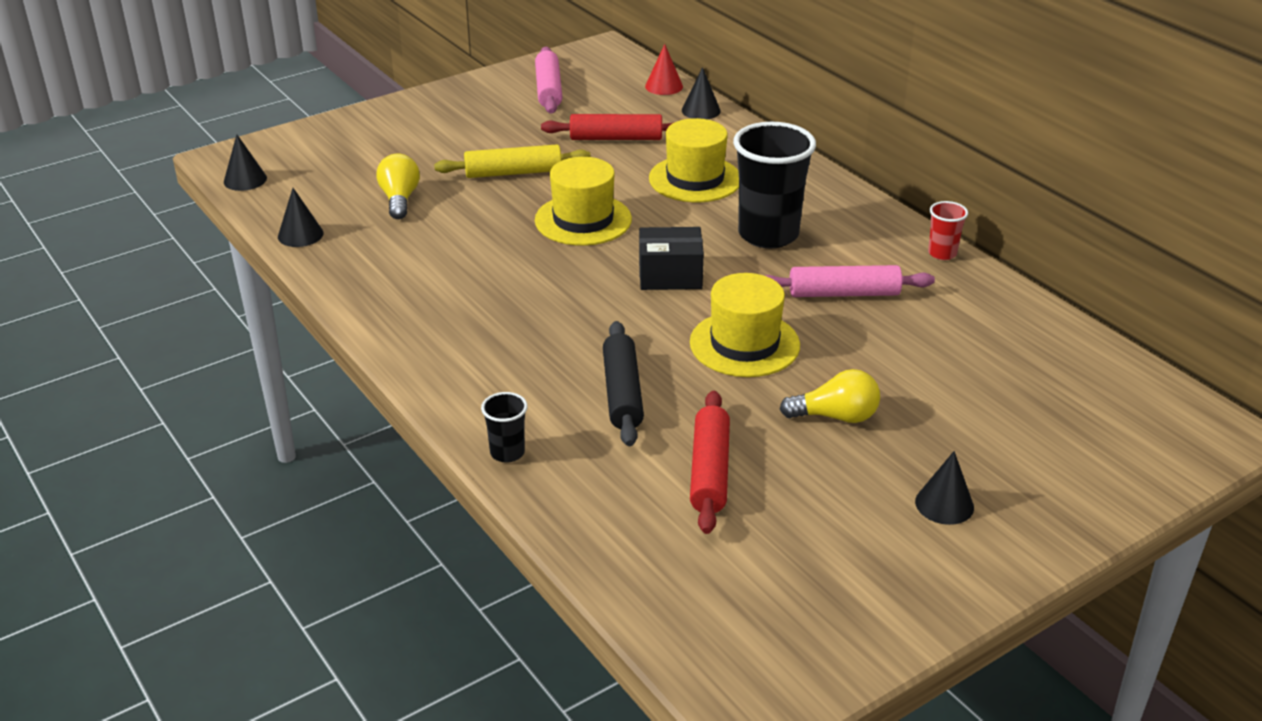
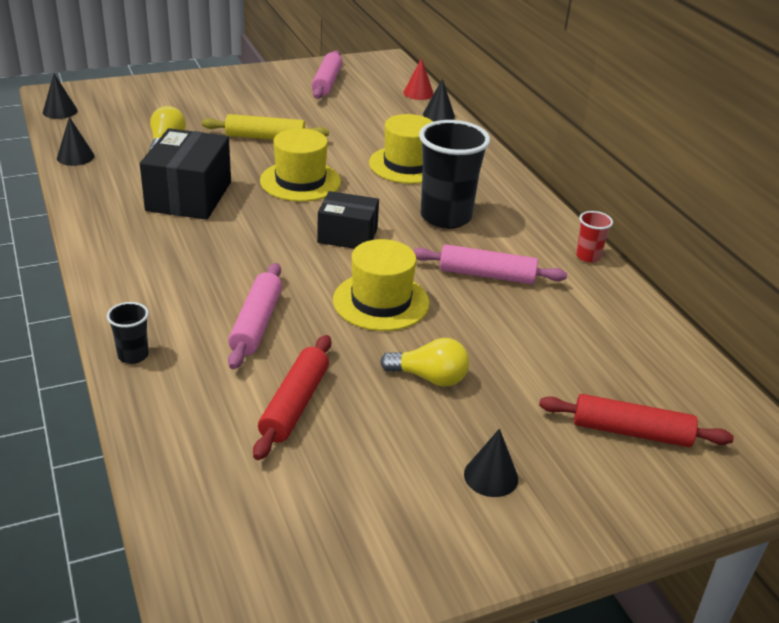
camera: 10 degrees right, 0 degrees up
red rolling pin [541,114,675,140] -> red rolling pin moved to [539,394,734,447]
black rolling pin [603,321,644,446] -> pink rolling pin [228,263,282,369]
none -> black box [140,128,231,220]

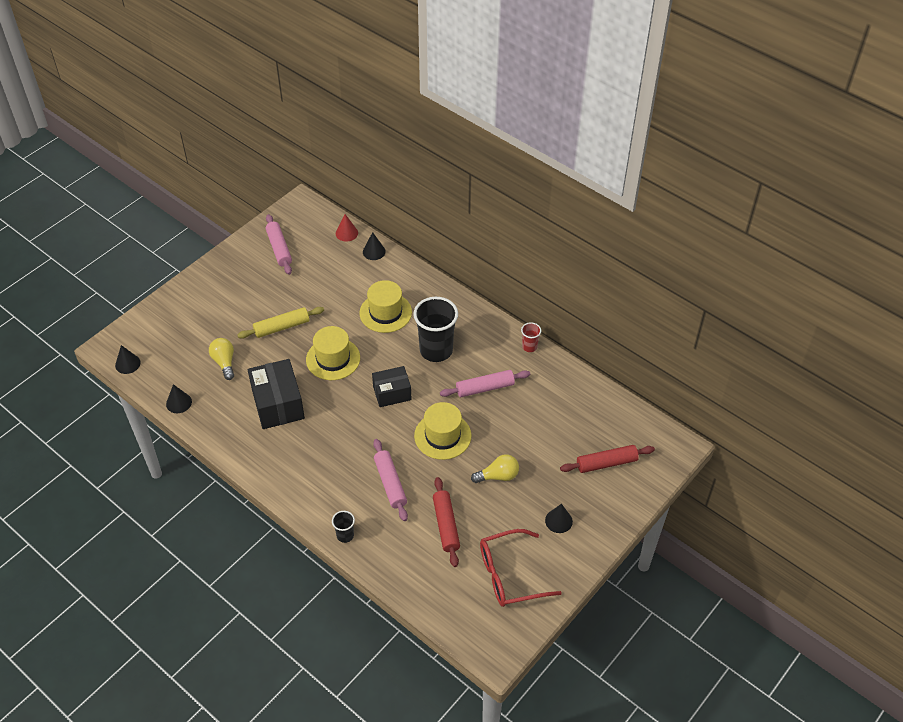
camera: 25 degrees left, 15 degrees up
none -> red glasses [480,529,562,607]

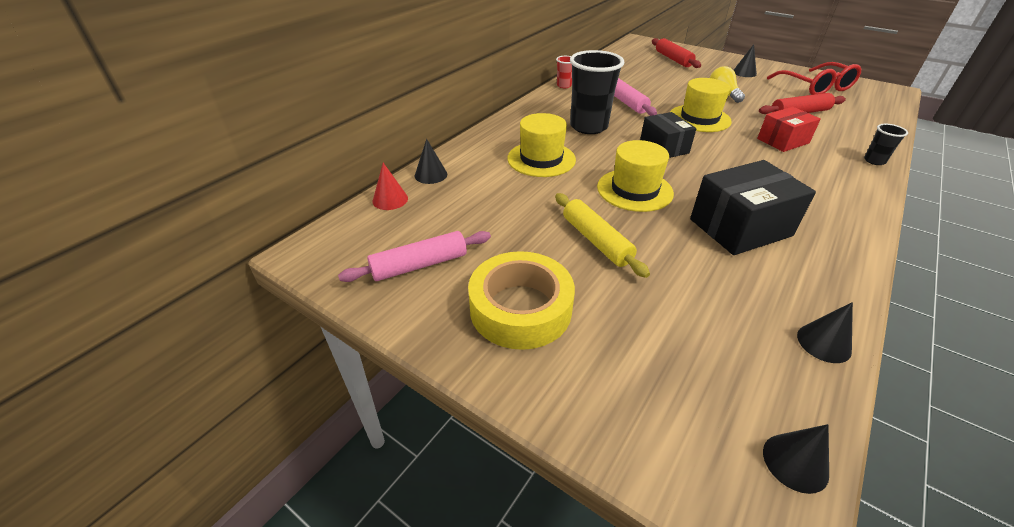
camera: 95 degrees left, 10 degrees down
yellow light bulb [209,338,234,380] -> none
pink rolling pin [373,439,408,521] -> red box [757,107,821,152]
none -> yellow tape [468,251,575,350]

